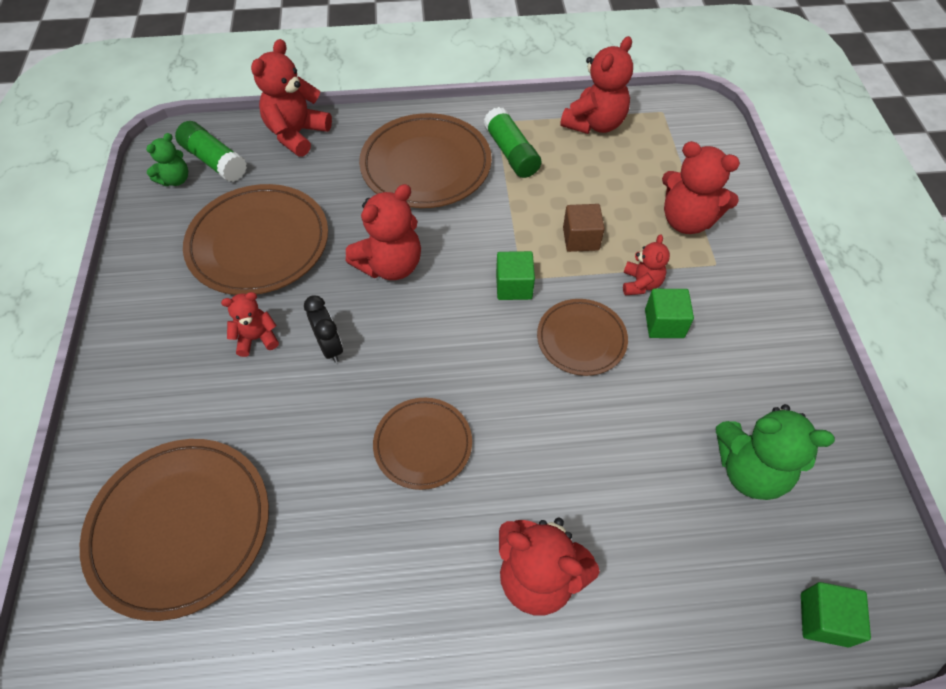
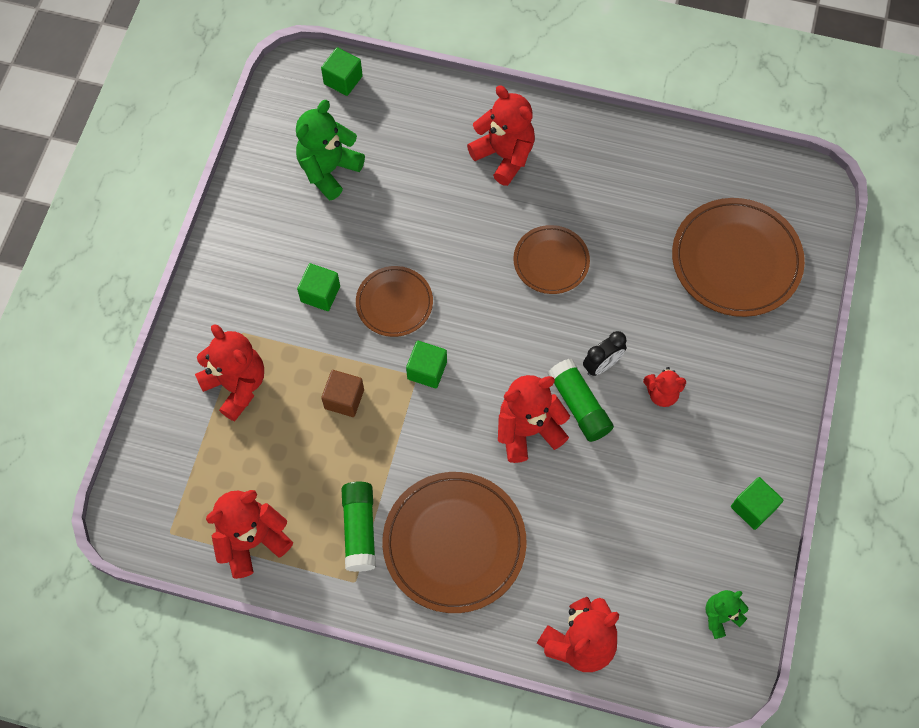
camera: 160 degrees left, 10 degrees up
green glue stick [175,121,247,182] -> green glue stick moved to [548,359,614,442]
brown plate [183,184,328,295] -> none
black clock [304,295,343,363] -> black clock turned 120 degrees counterclockwise [583,331,627,376]
red teddy bear [623,234,670,295] -> none
green teddy bear [716,404,835,500] -> green teddy bear turned 90 degrees counterclockwise [296,100,365,200]
none -> green cube [731,477,783,530]

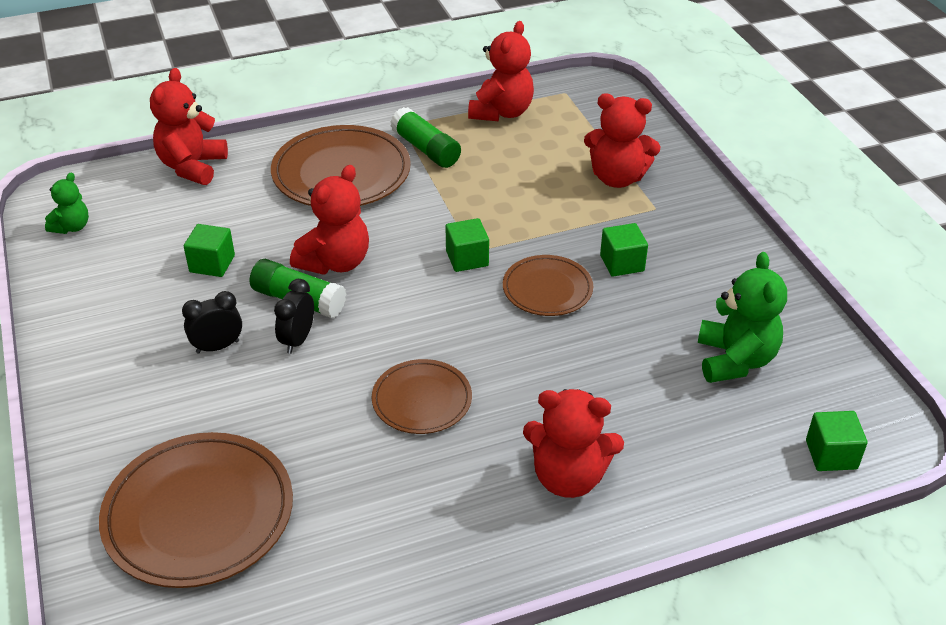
camera: 145 degrees right, 25 degrees down
brown cube [321,370,364,417] -> none
red teddy bear [643,367,686,407] -> black clock [182,291,242,354]
green cube [731,477,783,530] -> green cube moved to [184,224,235,277]

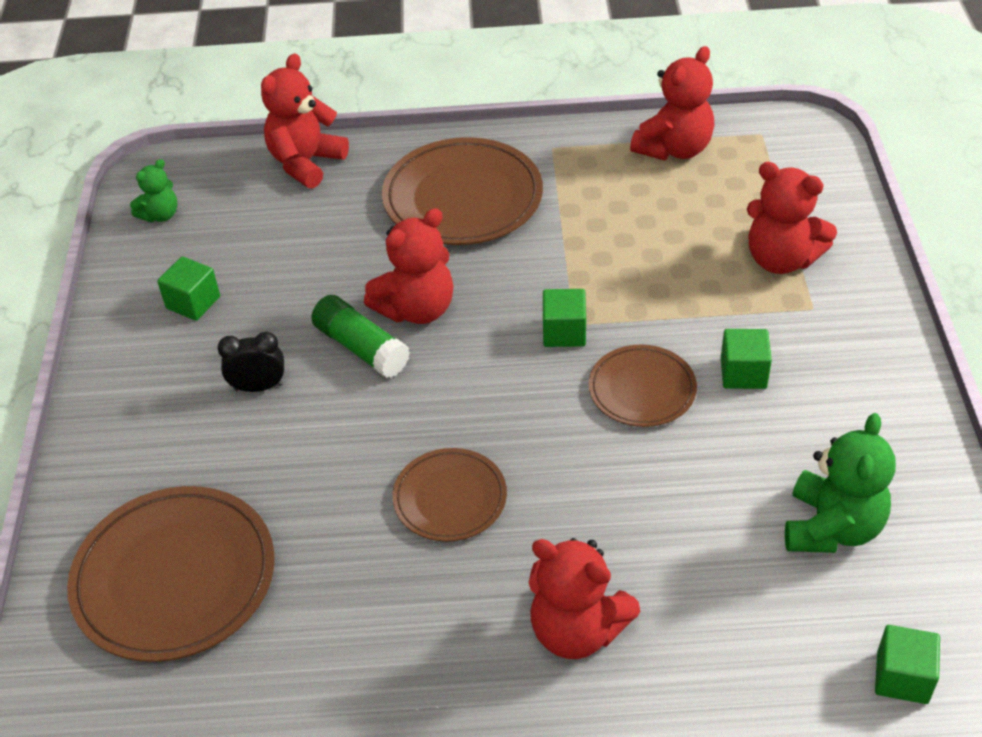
camera: 20 degrees right, 5 degrees up
green cube [184,224,235,277] -> green cube moved to [157,256,220,321]
black clock [274,279,314,354] -> none
green glue stick [390,107,461,168] -> none

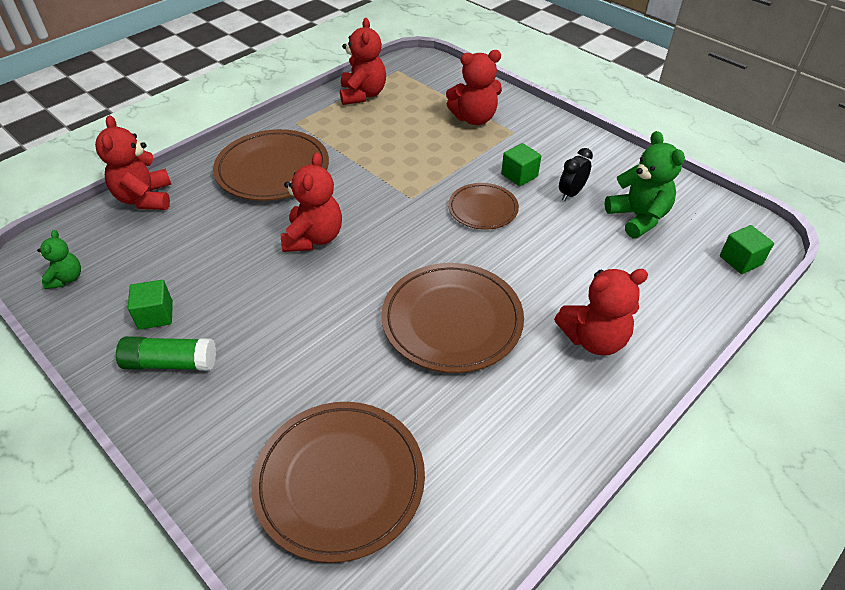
camera: 45 degrees left, 0 degrees up
black clock [217,332,284,392] -> black clock moved to [559,148,593,201]
green glue stick [311,295,410,378] -> green glue stick moved to [116,336,216,371]
brown plate [392,448,507,542] -> brown plate [381,263,524,373], size x1.72
green cube [543,289,586,347] -> none

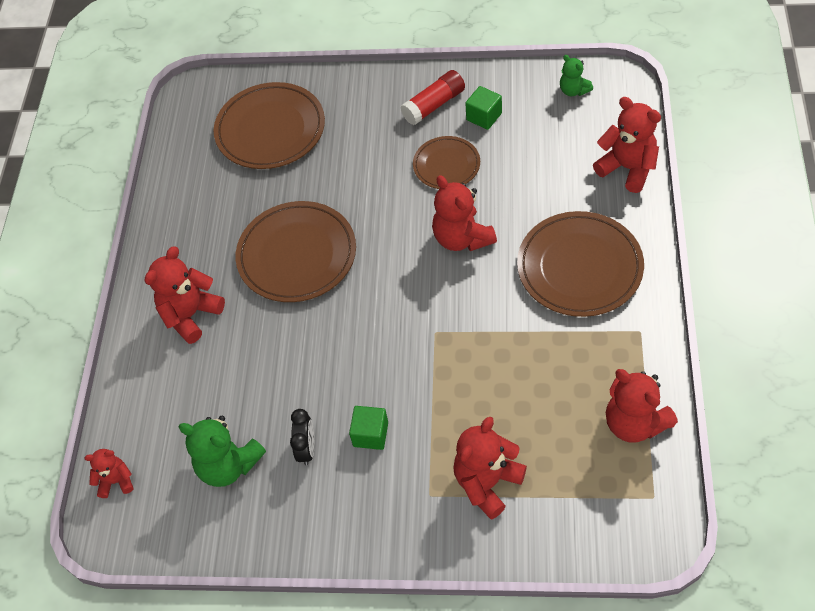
camera: 145 degrees right, 10 degrees up
green glue stick [116,336,216,371] -> red glue stick [401,70,465,125]
brown plate [448,183,519,230] -> brown plate moved to [413,136,480,189]
green cube [720,225,774,274] -> red teddy bear [84,449,133,498]

